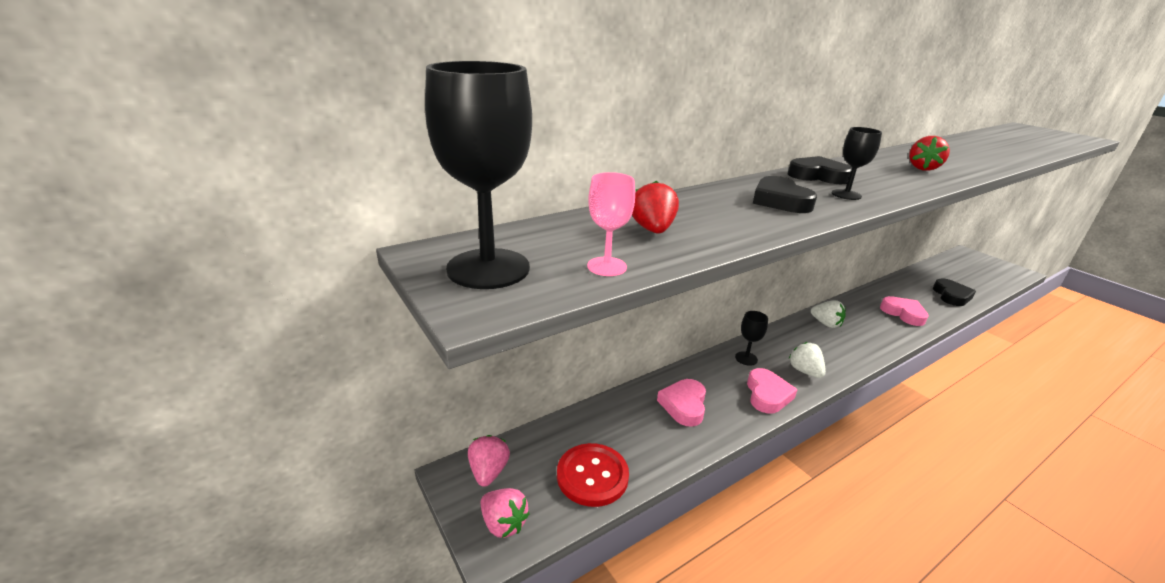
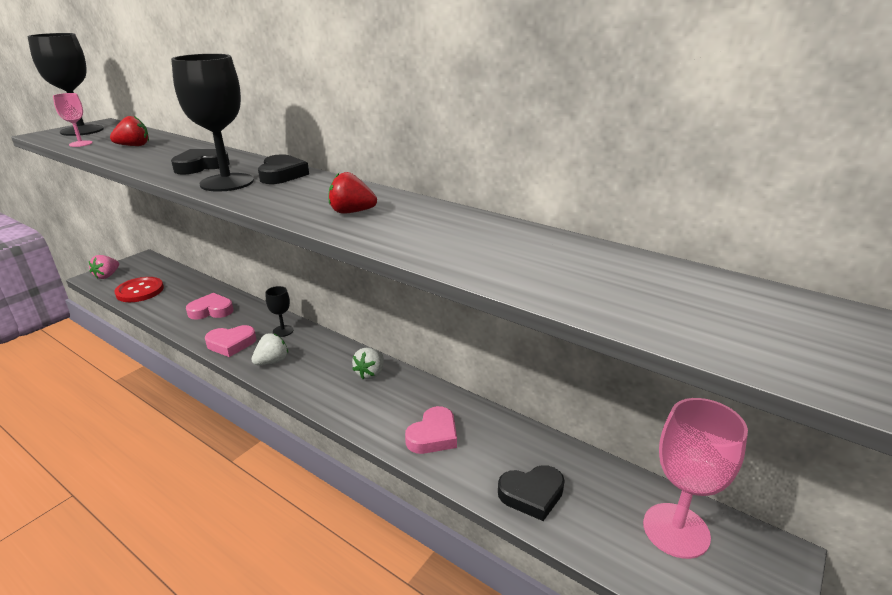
camera: 70 degrees right, 0 degrees up
pink strawberry [468,435,510,487] -> none
black goblet [832,127,882,200] -> black goblet [171,54,254,192], size x2.01
none -> pink goblet [643,398,748,559]

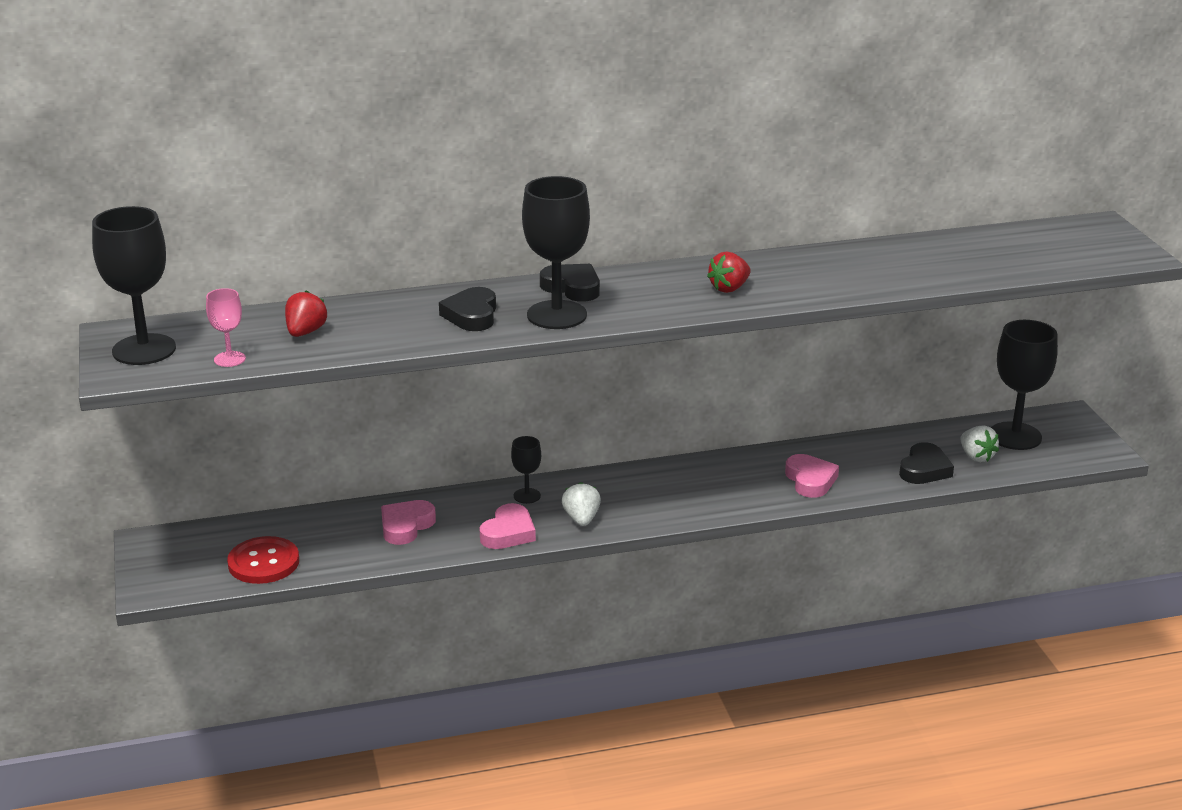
camera: 50 degrees left, 0 degrees up
pink strawberry [89,255,119,279] -> none
white strawberry [352,348,384,379] -> white strawberry moved to [960,426,999,462]
pink goblet [643,398,748,559] -> black goblet [991,320,1058,450]

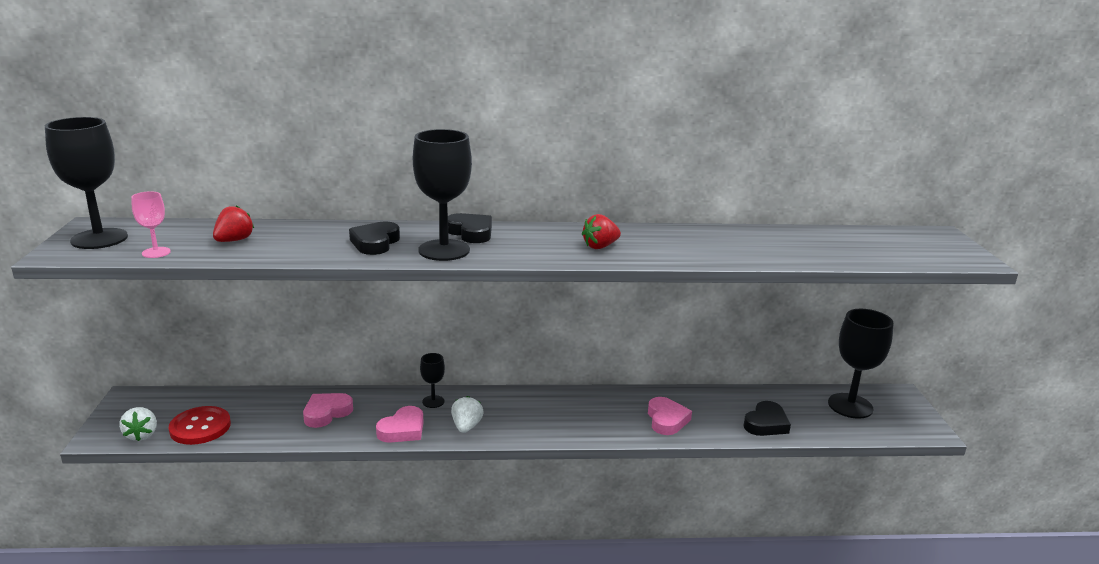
camera: 10 degrees right, 5 degrees down
white strawberry [960,426,999,462] -> white strawberry moved to [119,407,157,441]

